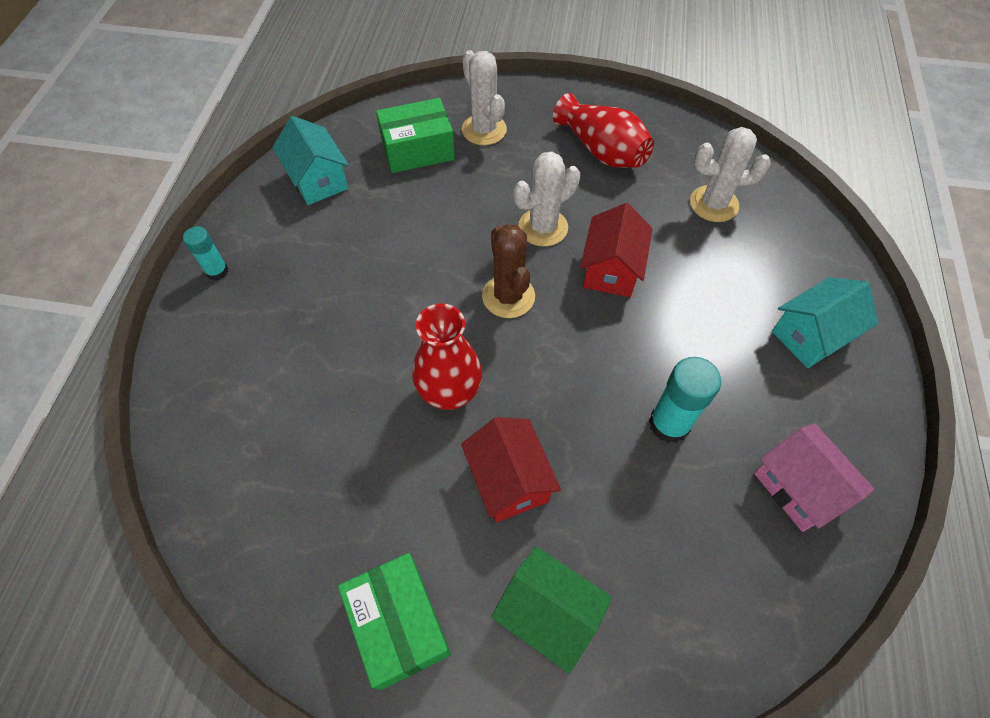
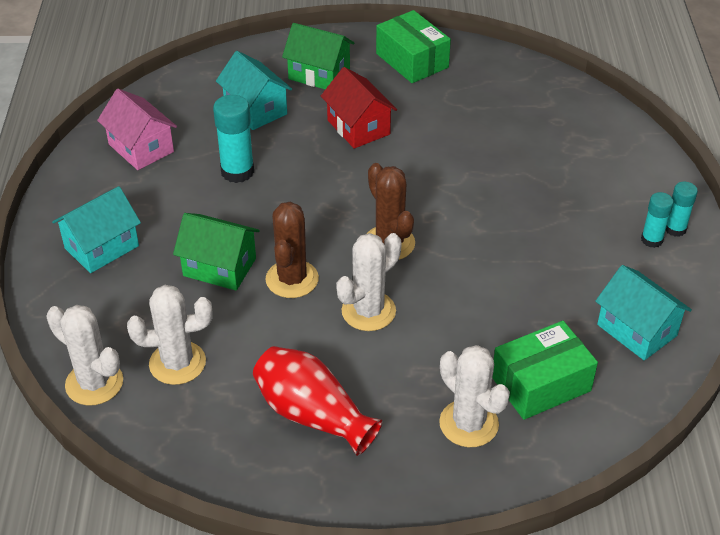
camera: 170 degrees right, 15 degrees down
red vase [412,303,482,410] -> none
red house [580,203,653,297] -> brown cactus [266,202,319,298]
none -> white cactus [46,305,123,406]
none -> green house [173,213,260,291]
none -> turquoise house [216,51,292,130]
none -> turquoise glue stick [641,192,674,248]

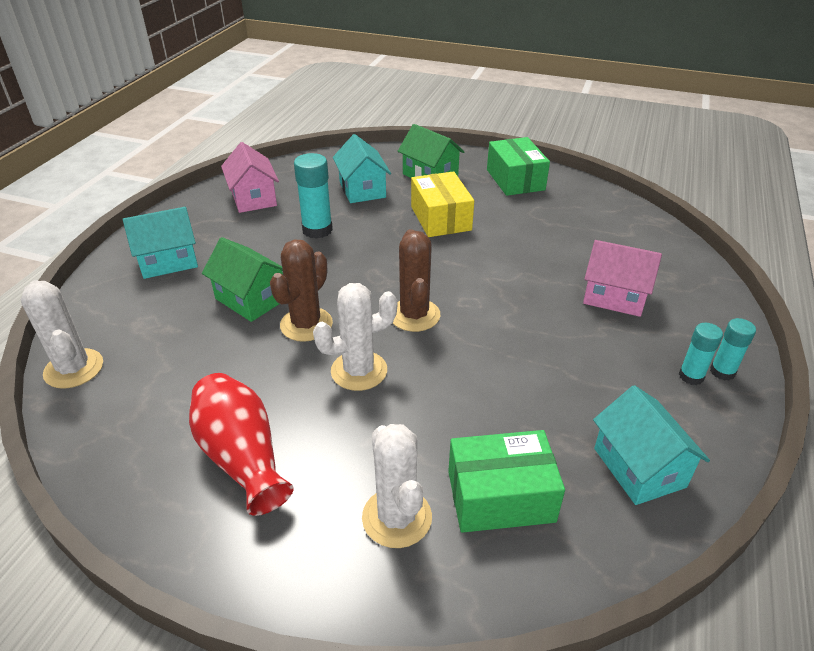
camera: 20 degrees right, 5 degrees down
white cactus [127,285,213,385] -> none
red house [321,67,397,149] -> yellow box [411,171,474,237]
none -> pink house [583,240,662,317]

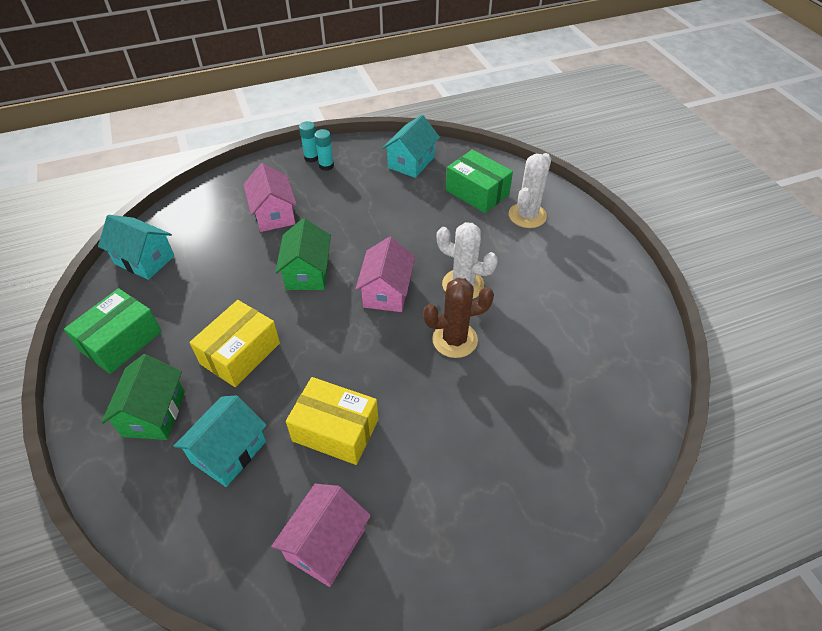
camera: 130 degrees left, 10 degrees up
white cactus [21,280,103,389] -> none
turquoise house [123,207,198,279] -> turquoise house moved to [98,215,174,280]
red vase [189,373,294,516] -> none
green house [202,237,283,322] -> green house moved to [275,218,331,290]
turquoise glue stick [294,153,333,239] -> yellow box [286,377,378,465]
brown cactus [393,229,440,332] -> pink house [355,237,415,312]

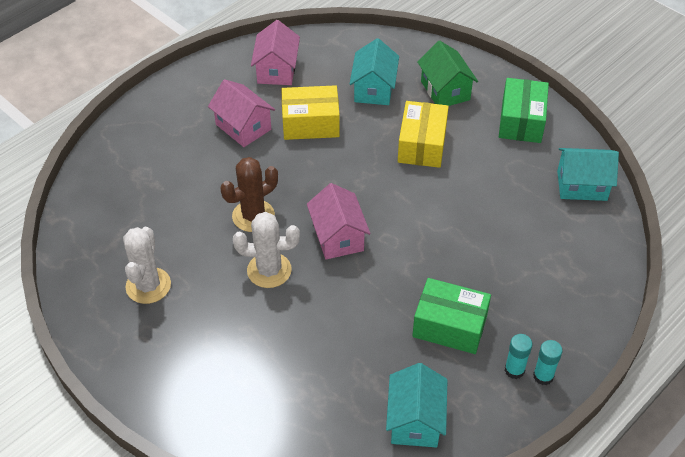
camera: 155 degrees right, 0 degrees up
pink house [243,163,297,232] -> pink house moved to [208,79,275,147]
green house [275,218,331,290] -> none
green box [446,149,513,213] -> green box moved to [412,278,491,354]
white cactus [509,153,551,228] -> white cactus moved to [123,227,171,304]

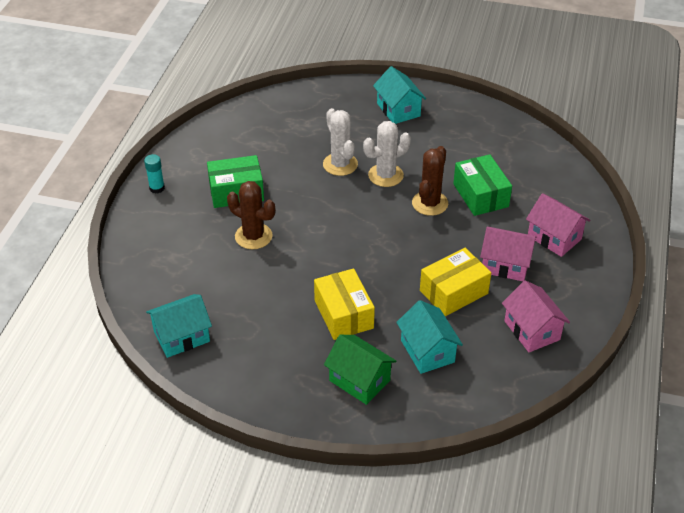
camera: 150 degrees right, 5 degrees down
white cactus [123,227,171,304] -> white cactus moved to [323,108,358,176]
pink house [307,183,370,259] -> pink house moved to [526,193,590,257]
turquoise house [386,363,447,448] -> turquoise house moved to [373,66,426,124]
green box [499,78,549,143] -> green box moved to [453,154,512,216]
turquoise glue stick [505,334,532,379] -> none
none -> brown cactus [227,181,275,249]

